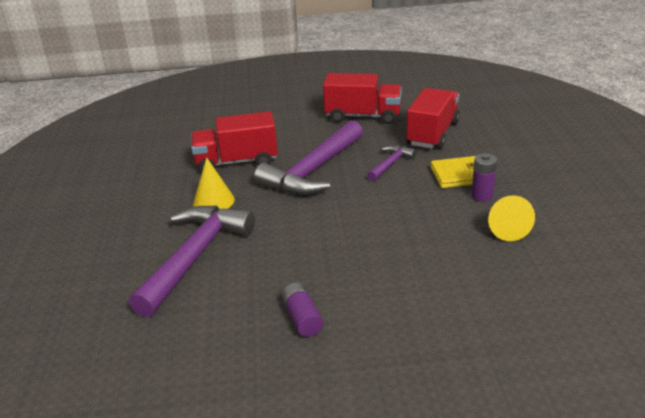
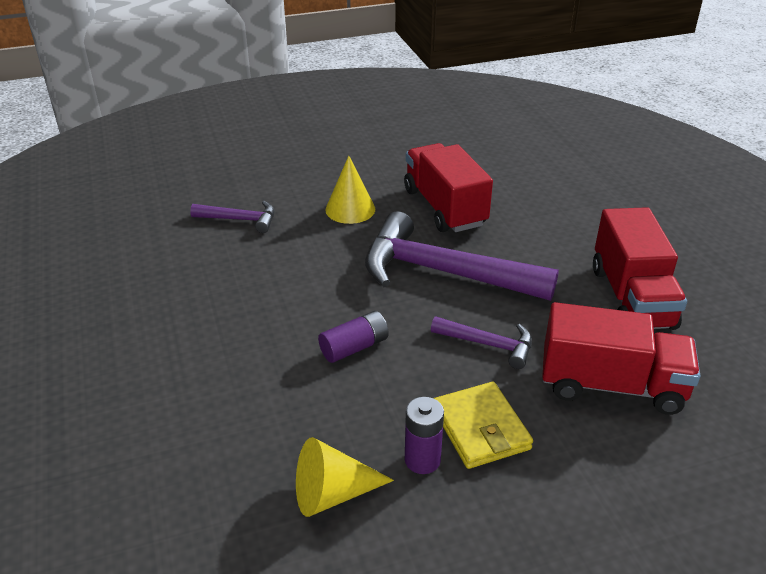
camera: 75 degrees right, 5 degrees up
purple hammer [129,206,255,318] -> purple hammer [190,201,274,233], size x0.48
purple battery [282,282,323,337] -> purple battery moved to [318,311,389,363]

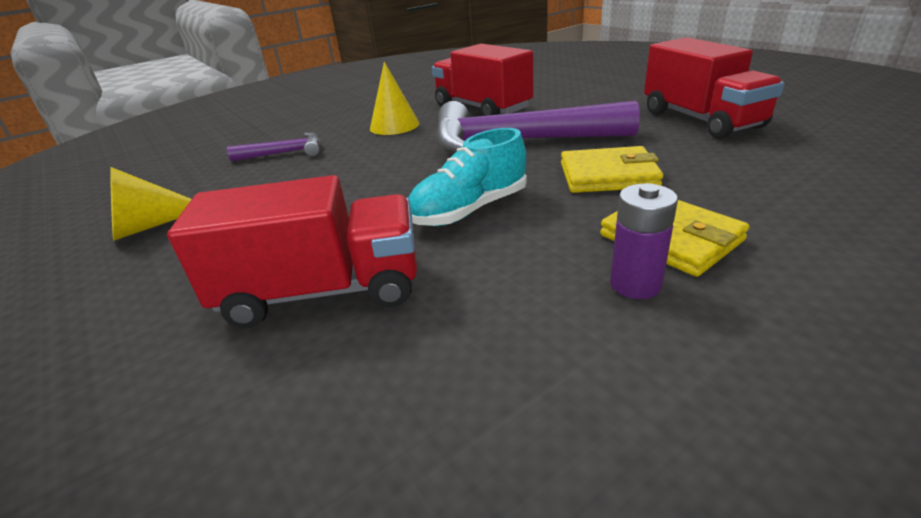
camera: 15 degrees left, 5 degrees down
yellow cone [296,437,394,517] -> yellow cone moved to [110,167,192,241]
purple battery [318,311,389,363] -> turquoise shoe [408,128,527,226]
purple hammer [431,316,532,369] -> yellow wallet [561,146,663,193]
red truck [542,302,700,415] -> red truck moved to [167,175,417,328]

